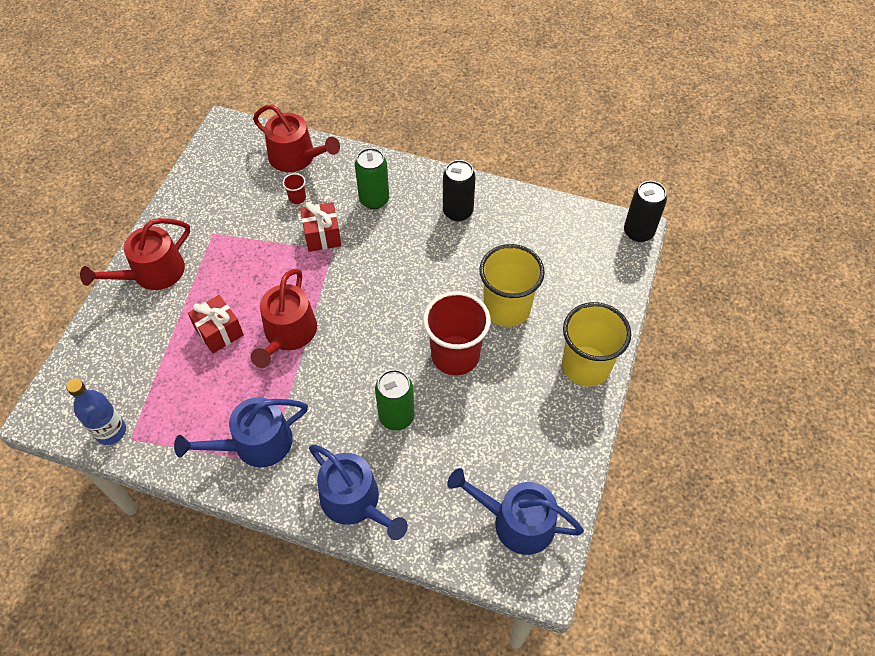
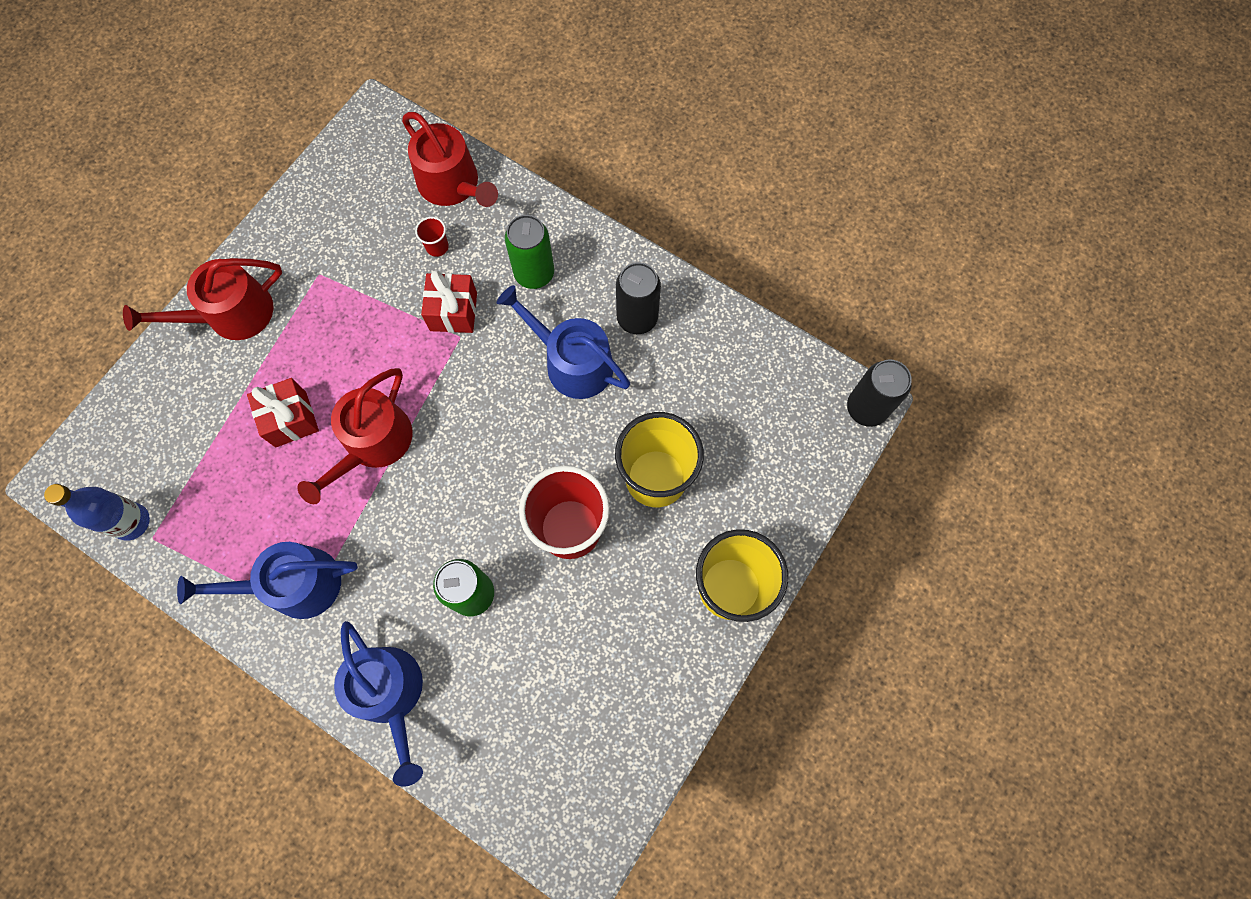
camera: 15 degrees right, 15 degrees up
blue watering can [447,468,584,555] -> blue watering can moved to [497,285,630,399]

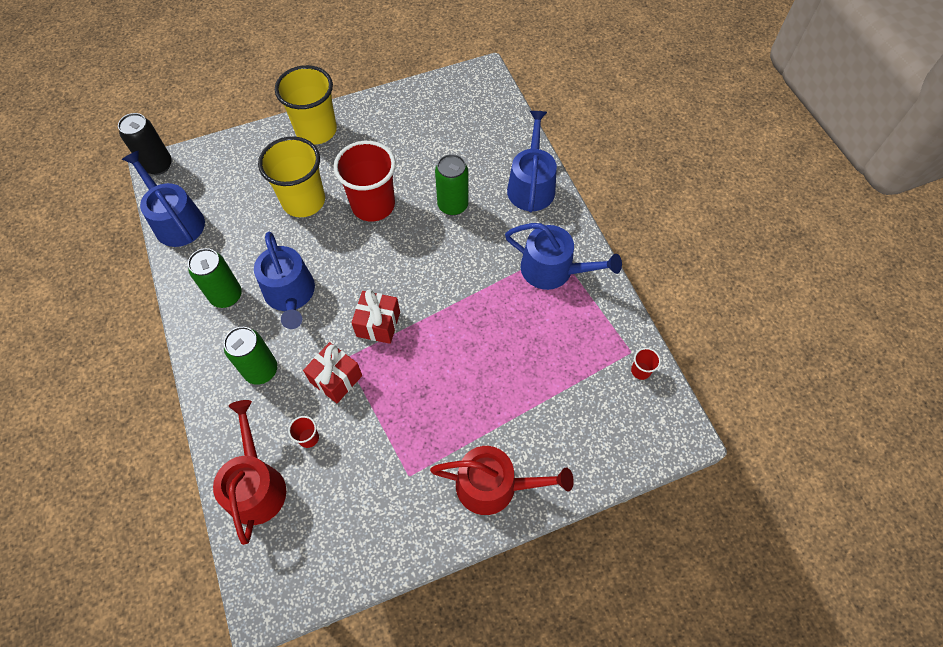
camera: 145 degrees left, 10 degrees down
blue bottle [44,484,150,541] -> red cup [631,348,661,380]
red gift [247,378,319,447] -> red gift moved to [351,290,400,344]
red watering can [297,368,413,504] -> none
black can [616,262,661,334] -> green can [188,248,242,308]
none -> blue watering can [122,150,205,247]

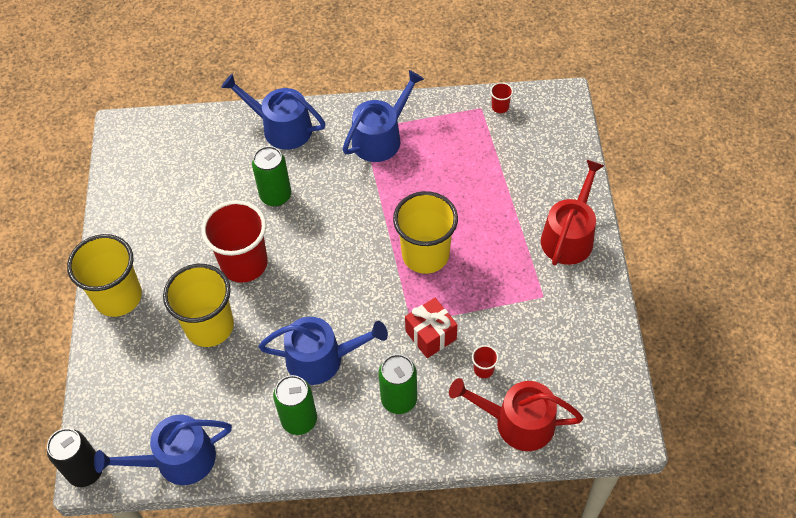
camera: 70 degrees left, 5 degrees down
red gift [351,290,400,344] -> none
none -> yellow cup [393,191,458,274]

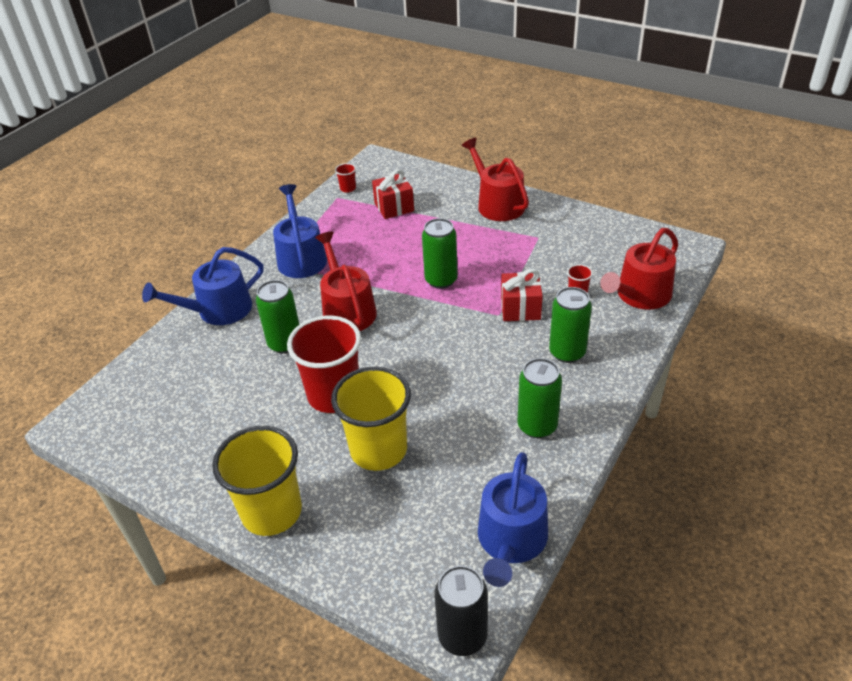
camera: 55 degrees left, 15 degrees down
blue watering can [259,317,388,385] -> none
yellow cup [393,191,458,274] -> green can [422,218,458,289]
none -> red watering can [315,232,377,331]
none -> red gift [372,169,414,219]

